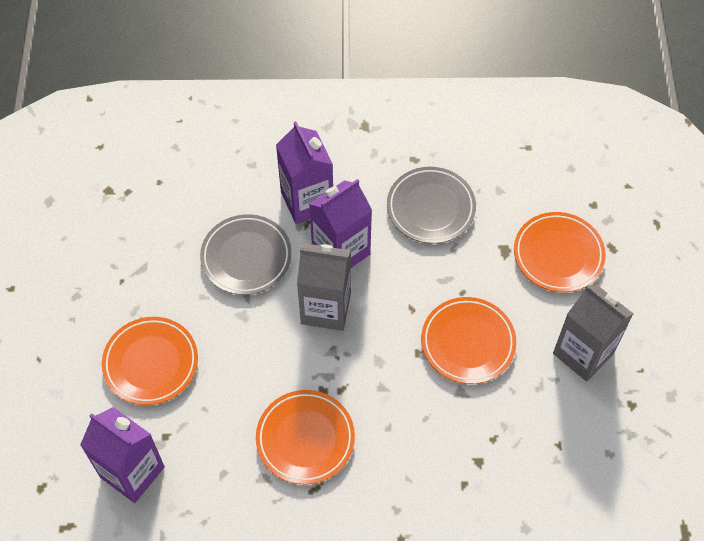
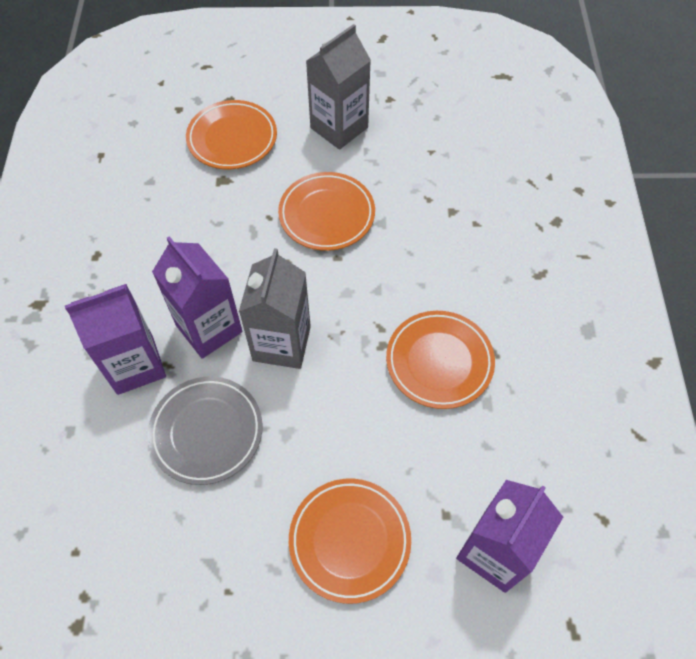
camera: 90 degrees left, 0 degrees up
grey plate [387,167,476,244] -> none

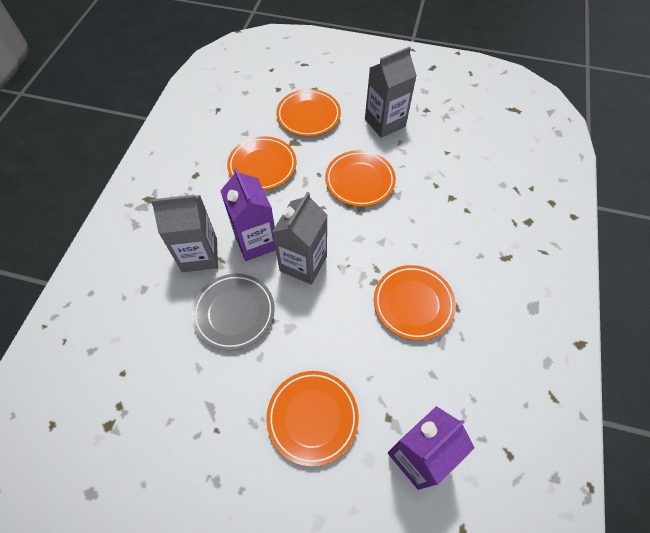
camera: 15 degrees right, 0 degrees up
purple carton [65,284,166,395] -> grey carton [150,194,218,272]
none -> orange plate [227,136,296,190]

